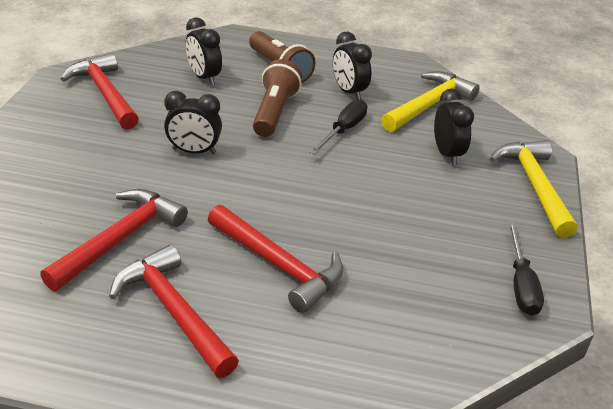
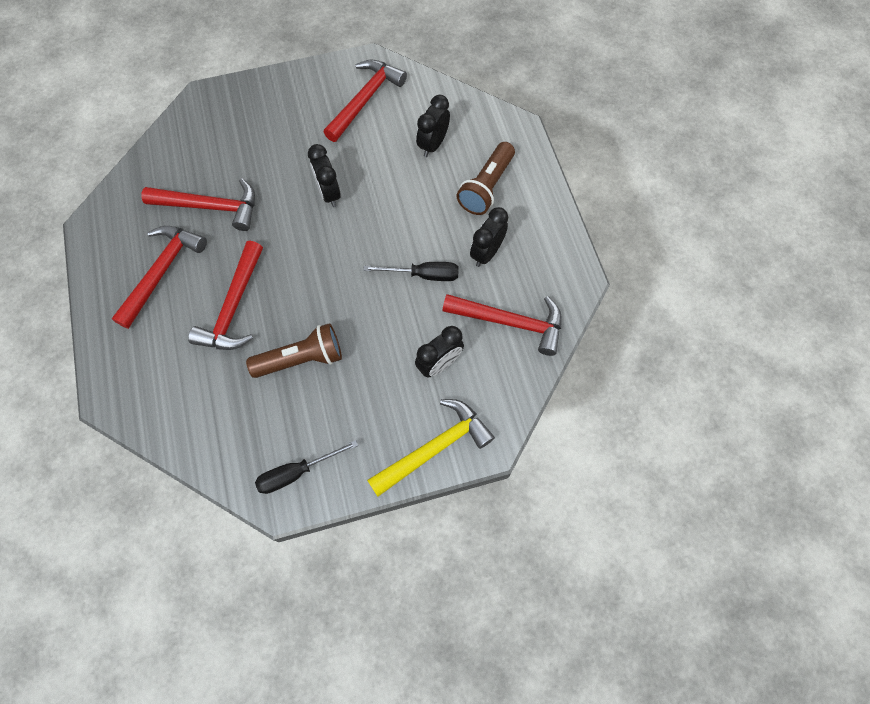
camera: 65 degrees right, 30 degrees up
brown flashlight [253,59,302,137] -> brown flashlight moved to [246,323,342,378]
yellow hammer [381,71,480,132] -> red hammer [442,294,562,356]

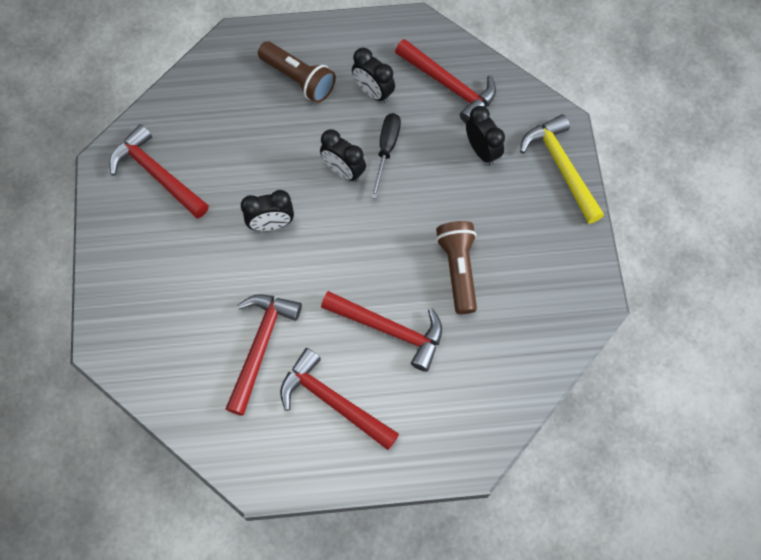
camera: 80 degrees left, 0 degrees up
black screwdriver [255,440,358,494] -> none
black clock [416,95,450,157] -> black clock moved to [320,129,366,182]
red hammer [442,294,562,356] -> red hammer turned 105 degrees clockwise [395,39,496,123]

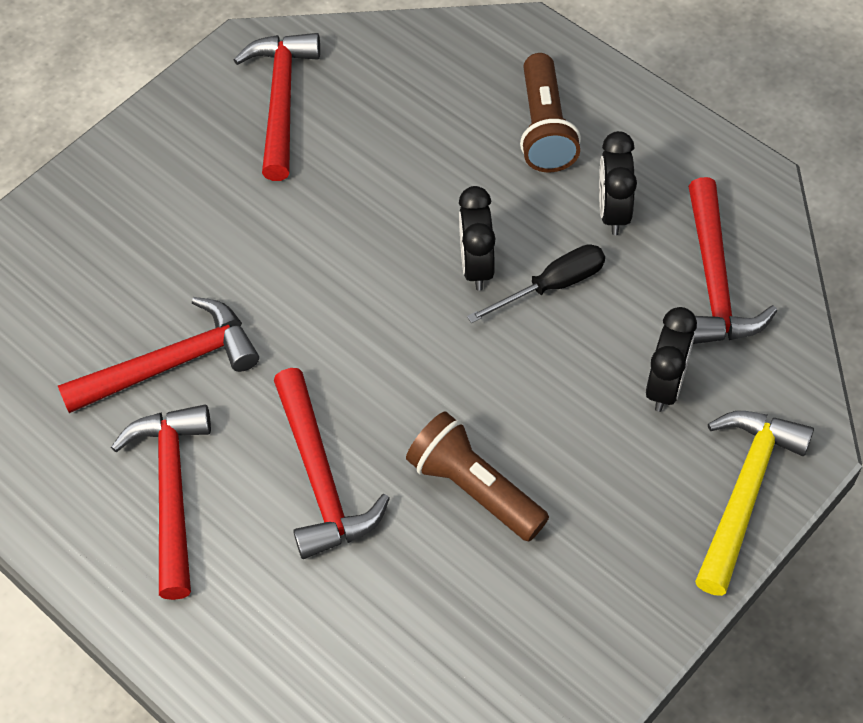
camera: 50 degrees right, 10 degrees down
black clock [241,190,294,231] -> none
brown flashlight [436,221,477,314] -> brown flashlight turned 90 degrees counterclockwise [406,412,549,541]

